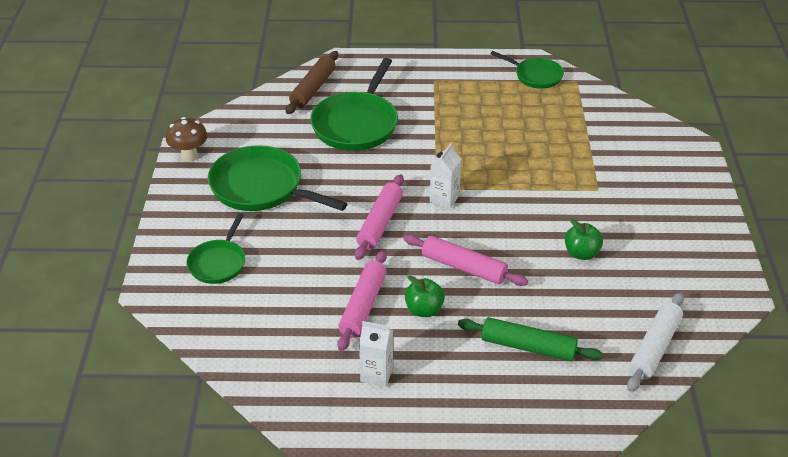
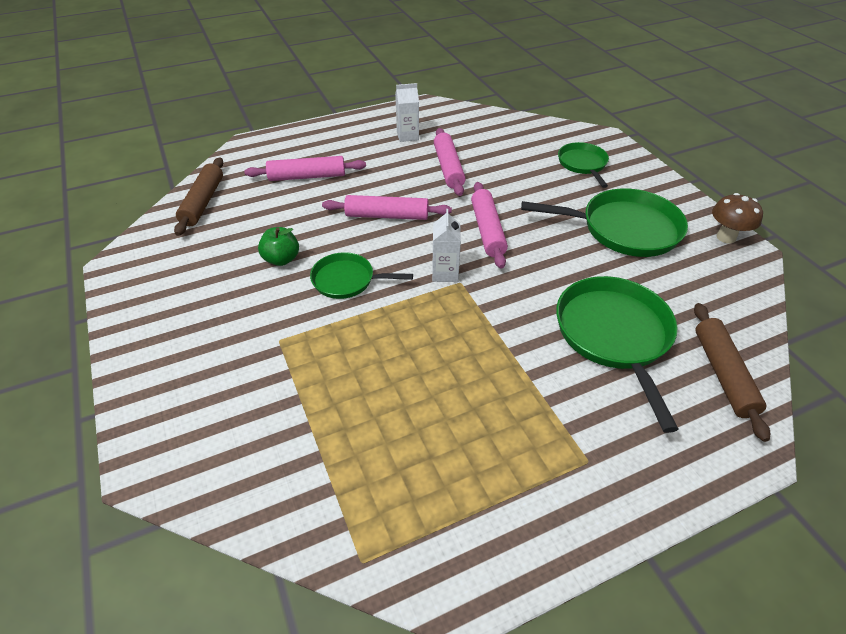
camera: 155 degrees right, 5 degrees up
green apple [405,275,445,317] -> none
green rolling pin [458,317,603,361] -> pink rolling pin [244,156,366,181]
green pan [491,51,564,89] -> green pan moved to [310,252,413,299]
white rolling pin [627,292,684,392] -> brown rolling pin [174,157,223,236]

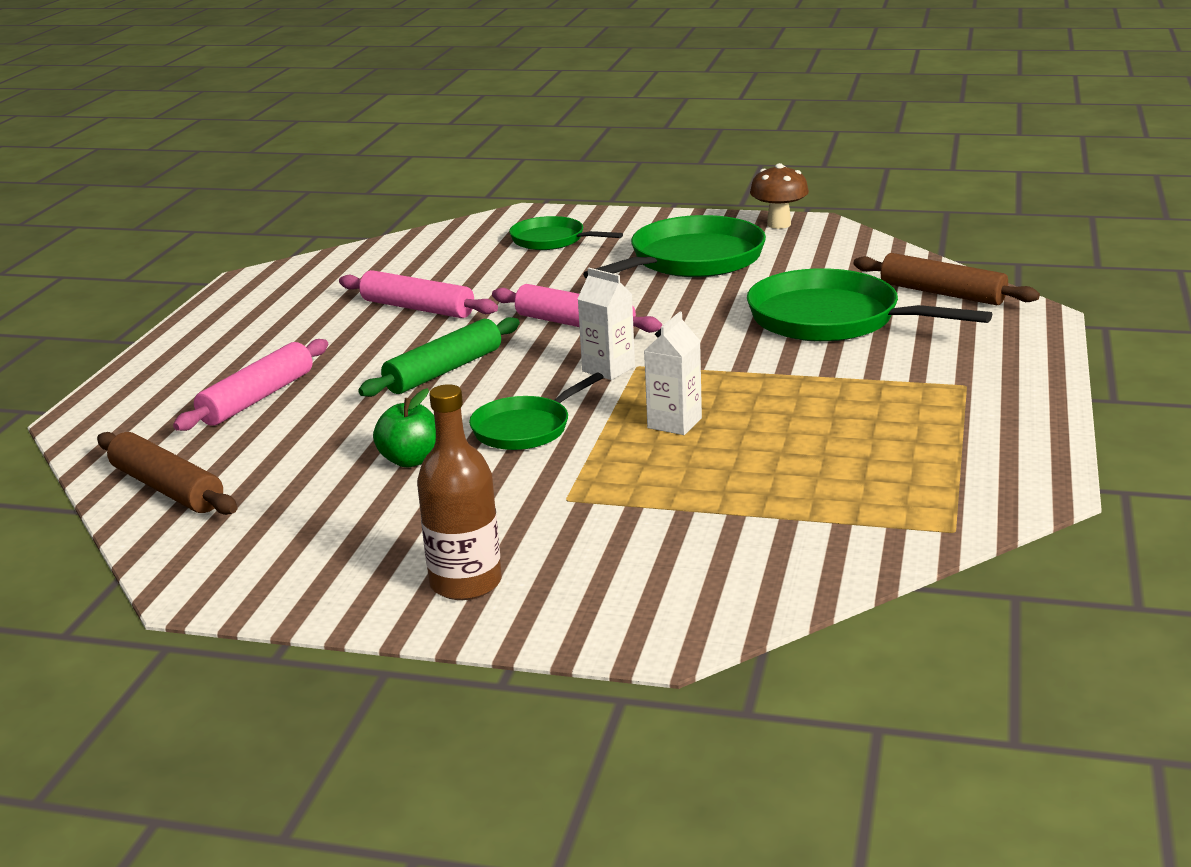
camera: 50 degrees left, 20 degrees down
pink rolling pin [322,195,452,220] -> green rolling pin [358,317,520,397]
white carton [395,83,419,142] -> white carton moved to [644,312,702,435]
none -> brown bottle [417,384,502,600]

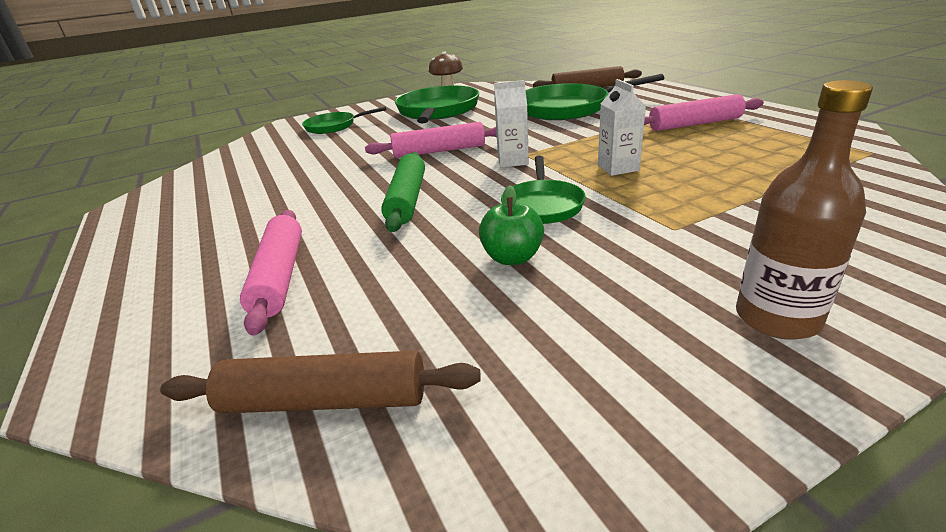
camera: 40 degrees left, 5 degrees up
pink rolling pin [339,270,498,318] -> pink rolling pin moved to [644,94,764,131]

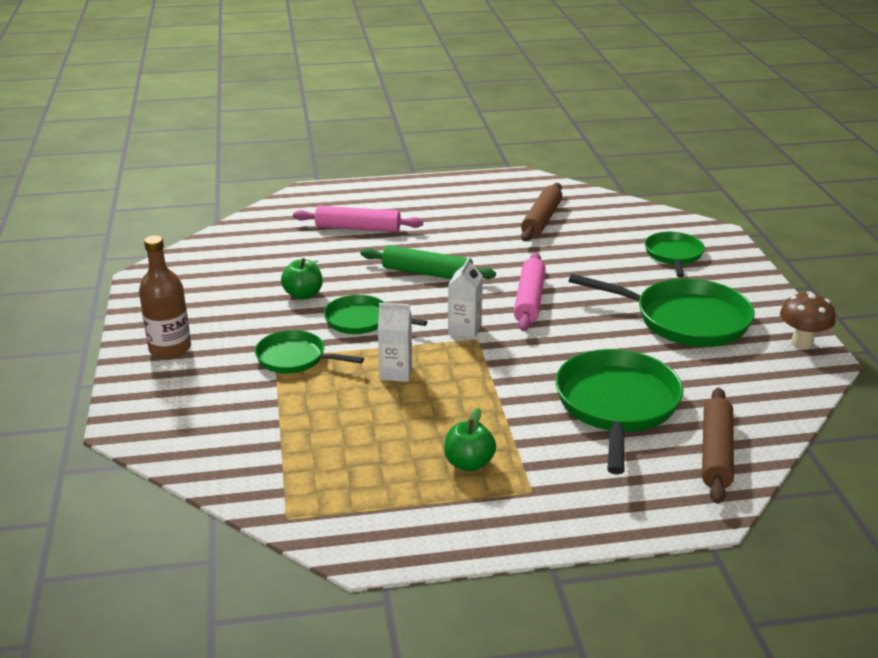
camera: 105 degrees right, 0 degrees up
brown rolling pin [160,351,481,414] -> brown rolling pin moved to [521,183,562,241]
pink rolling pin [644,94,764,131] -> green apple [444,408,496,472]
none -> green pan [255,330,364,374]

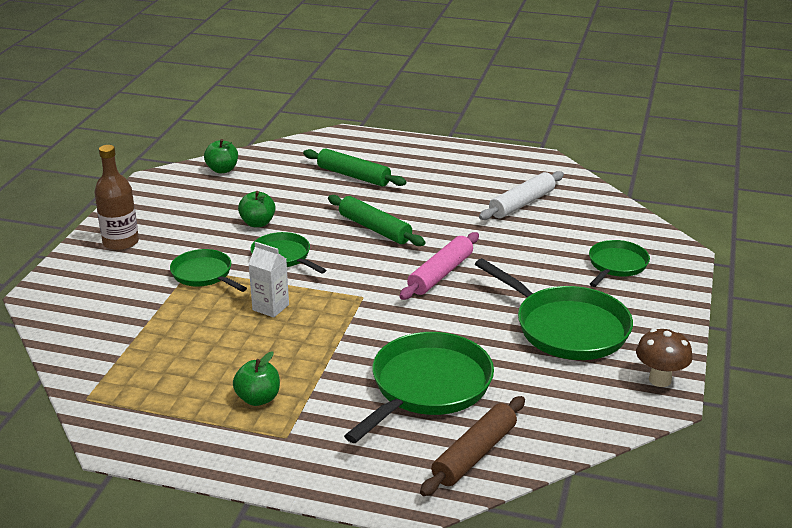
camera: 25 degrees right, 0 degrees up
pink rolling pin [293,206,423,232] -> green rolling pin [303,149,406,186]
white carton [448,257,483,338] -> none
brown rolling pin [521,183,562,241] -> white rolling pin [479,171,564,220]
none -> green apple [204,139,238,173]

